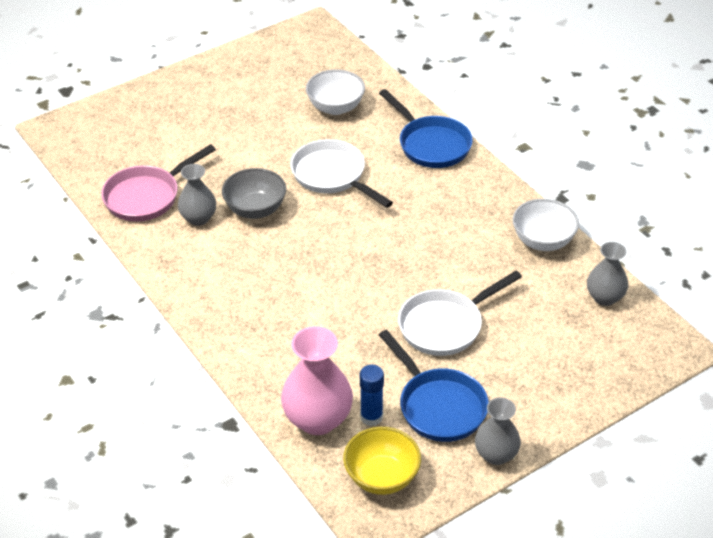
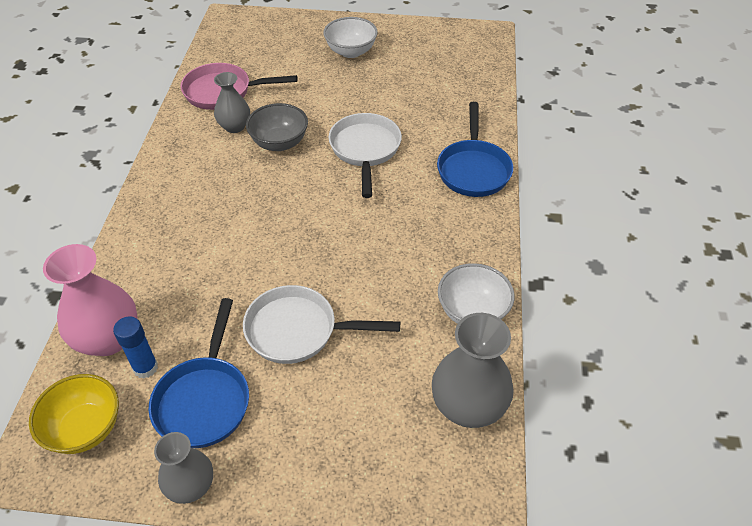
camera: 40 degrees right, 5 degrees up
white bowl [306,69,365,115] -> white bowl moved to [323,17,378,58]
grey vase [587,242,628,306] -> grey vase [432,313,514,428], size x1.60

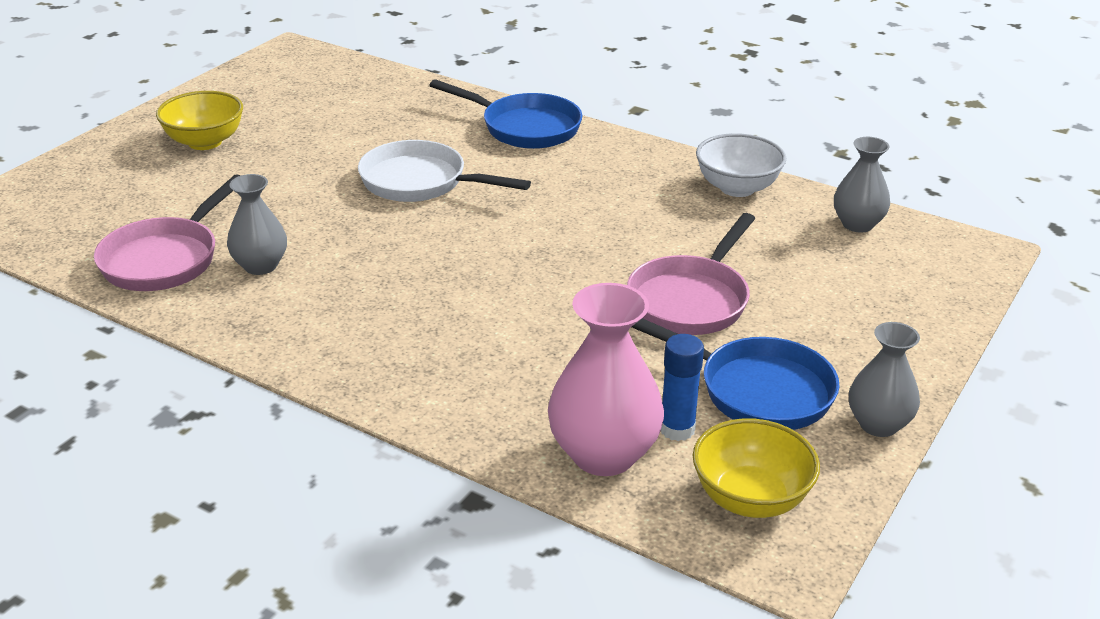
camera: 65 degrees left, 15 degrees down
white pan [243,285,400,364] -> pink pan [627,213,756,335]
grey bowl [246,103,308,151] -> none
white bowl [323,17,378,58] -> yellow bowl [156,91,243,150]
grey vase [432,313,514,428] -> grey vase [834,137,890,233], size x0.62

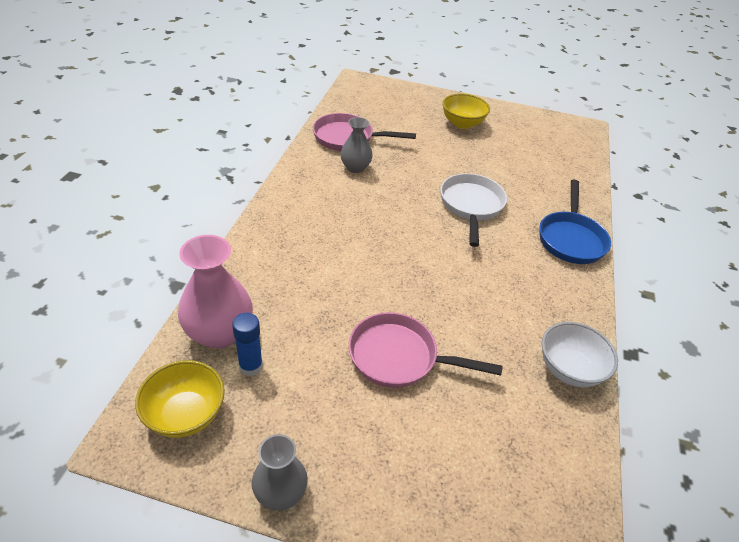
camera: 70 degrees right, 10 degrees up
blue pan [632,318,840,430] -> none
grey vase [834,137,890,233] -> none

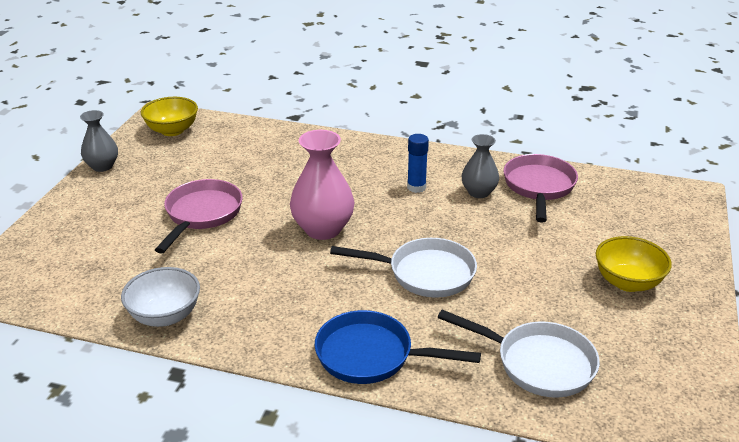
camera: 95 degrees right, 10 degrees down
pink vase [178,235,253,349] -> pink vase moved to [290,130,354,240]
blue glue stick [232,313,263,376] -> blue glue stick moved to [407,134,429,193]
none -> white pan [438,310,600,398]

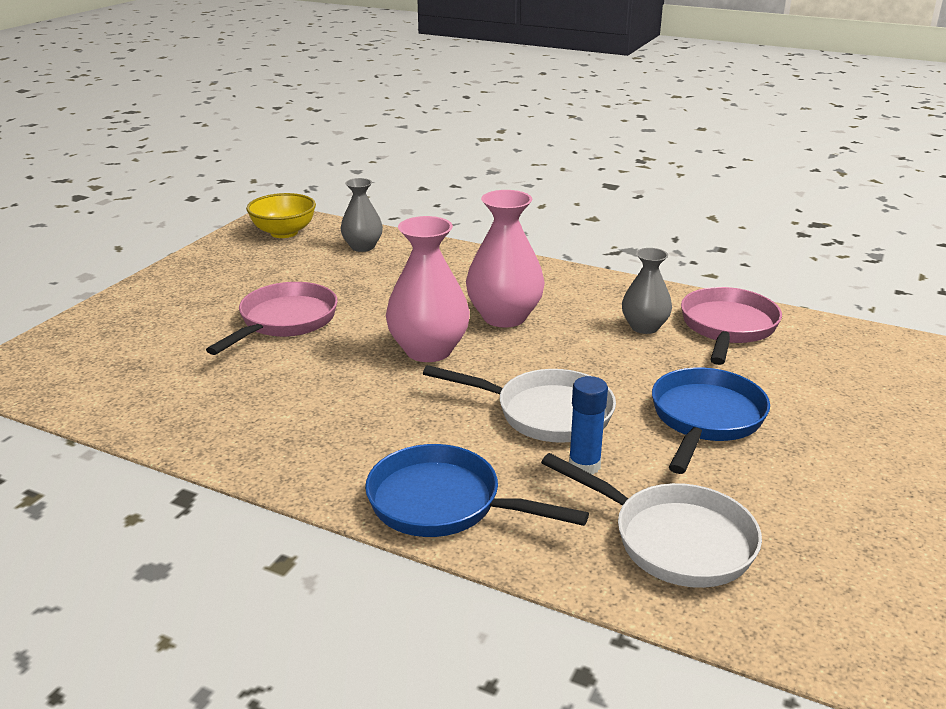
camera: 10 degrees right, 5 degrees down
grey vase [80,110,118,172] -> grey vase moved to [340,178,383,252]
white bowl [121,267,200,327] -> none
blue glue stick [407,134,429,193] -> blue glue stick moved to [569,376,608,475]
yellow bowl [596,236,672,292] -> none
none -> pink vase [466,190,545,327]
none -> blue pan [652,367,770,474]

